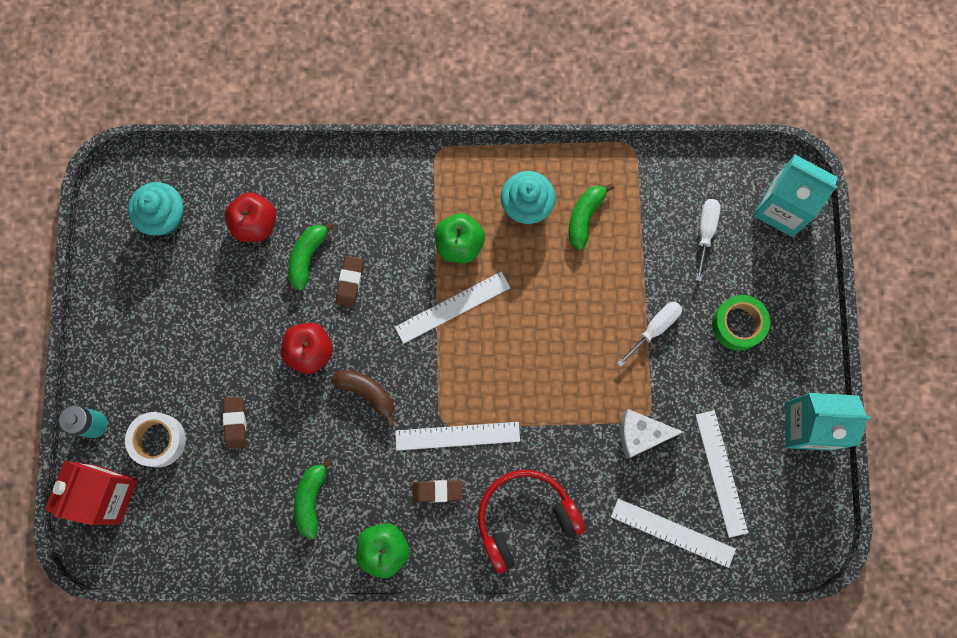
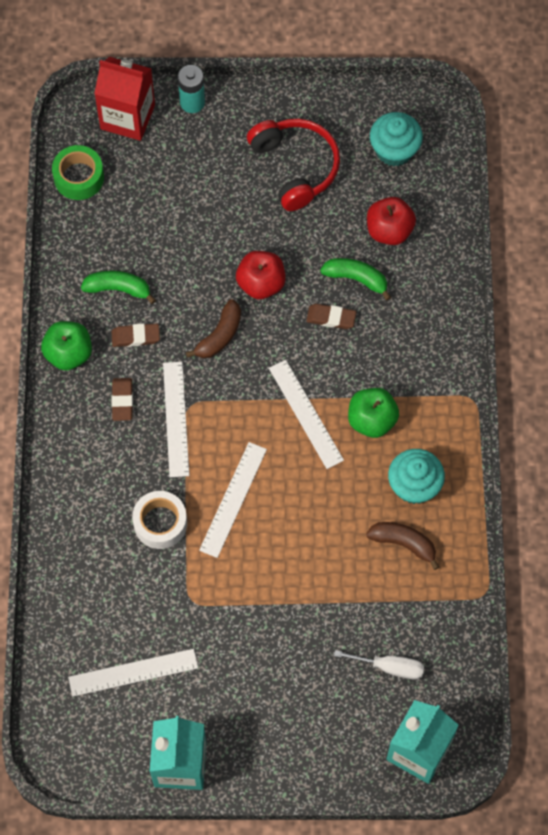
camera: 90 degrees right, 10 degrees down
white tape [125,412,186,468] -> white tape moved to [132,491,187,549]
brown eraser [223,397,246,448] -> brown eraser moved to [111,323,160,347]
red headphones [478,470,586,574] -> red headphones moved to [247,119,340,211]
green banana [569,183,614,250] -> brown banana [366,522,439,570]
white ruler [611,498,736,568] -> white ruler moved to [199,442,267,558]
white screwdriver [617,302,682,367] -> none
white cheese [620,409,683,459] -> none
green tape [712,295,770,351] -> green tape moved to [52,145,104,200]

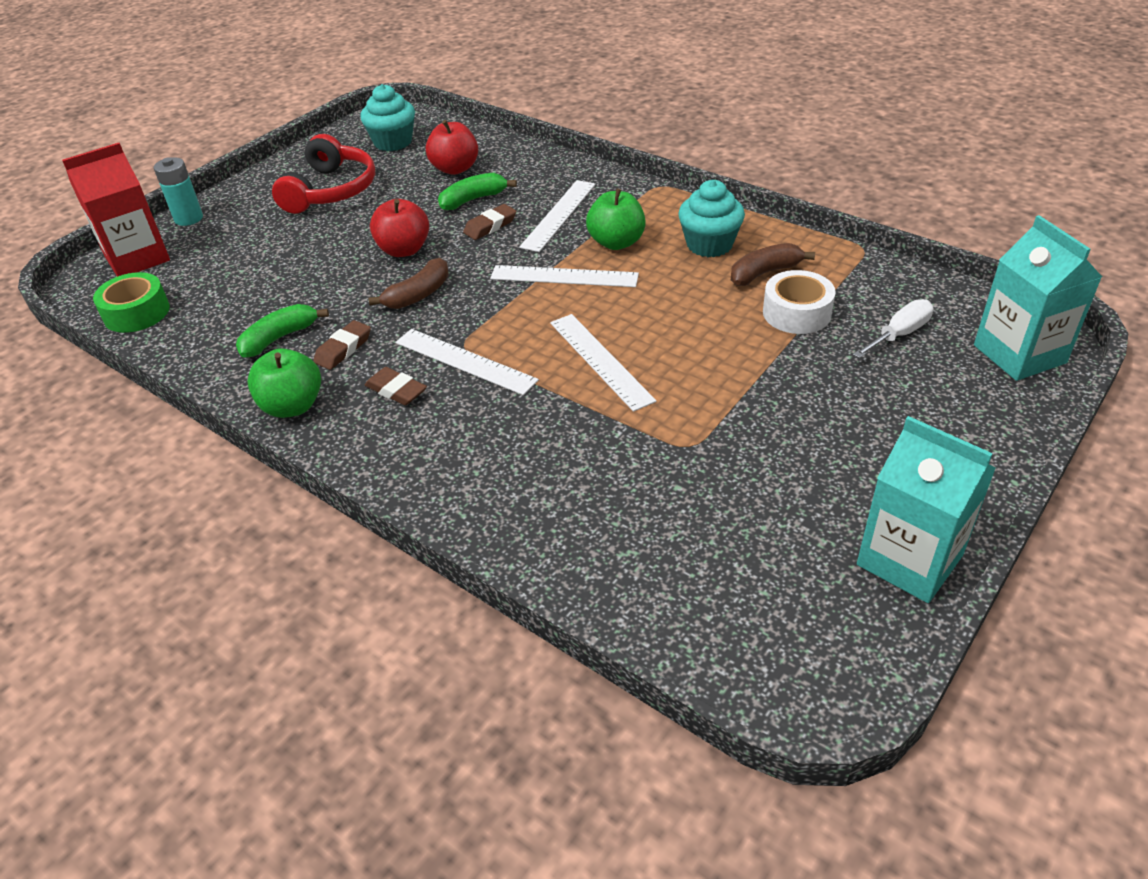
camera: 50 degrees left, 25 degrees down
white ruler [68,649,198,697] -> white ruler moved to [519,180,596,252]
white tape [132,491,187,549] -> white tape moved to [763,270,836,334]
brown banana [186,299,241,358] -> brown banana turned 60 degrees clockwise [368,258,449,309]
red headphones [247,119,340,211] -> red headphones turned 90 degrees clockwise [272,134,375,214]

